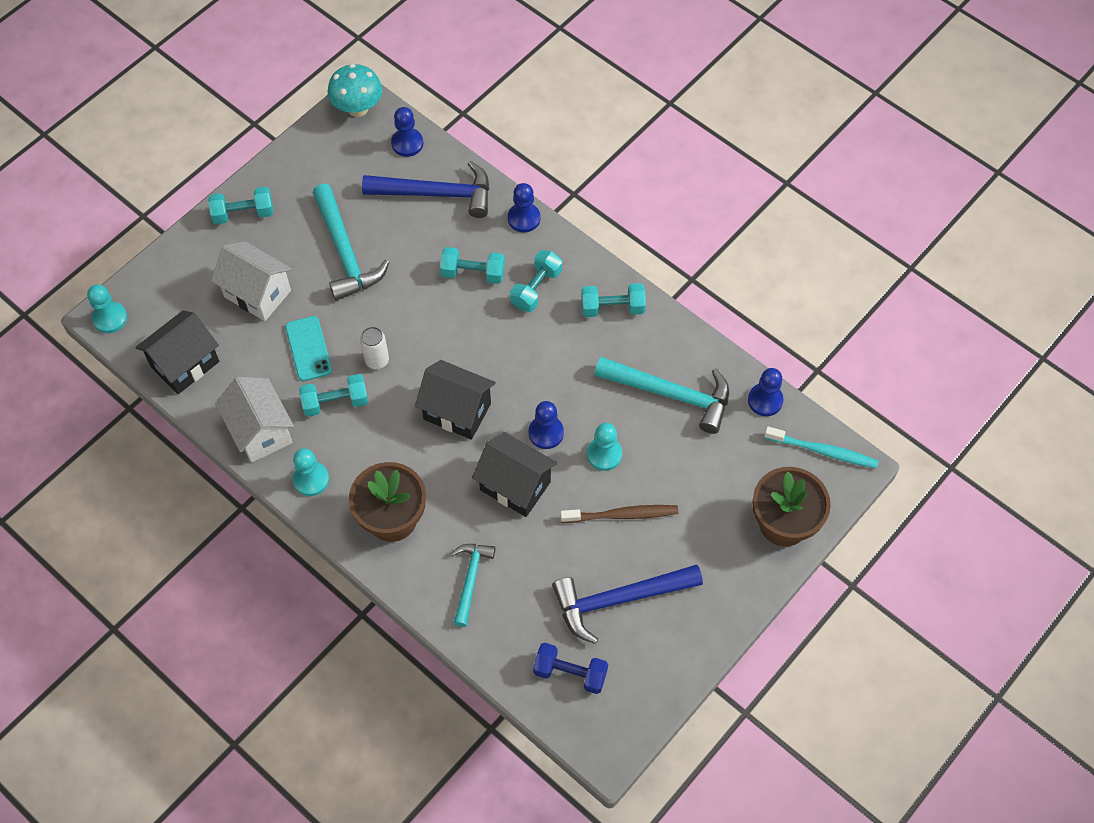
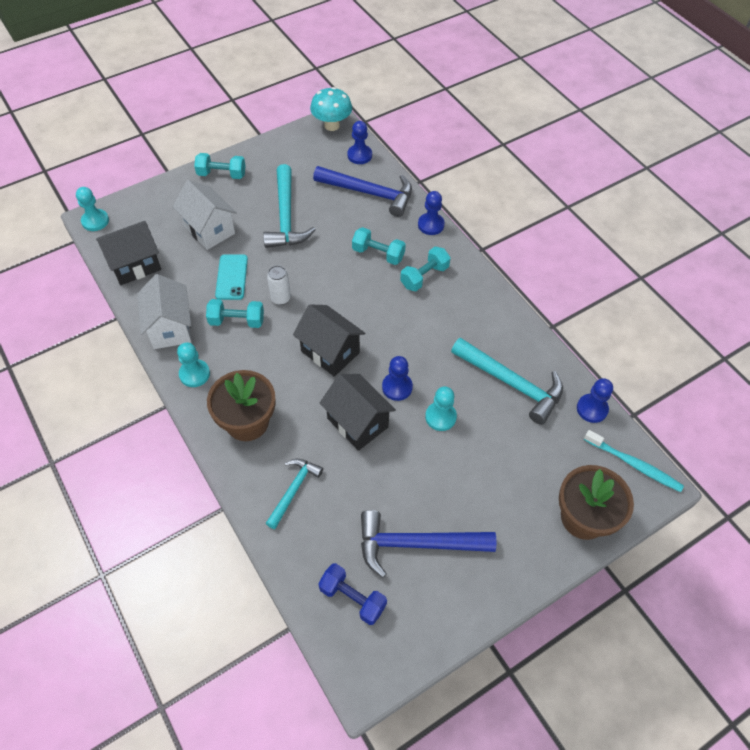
camera: 15 degrees right, 5 degrees down
brown toothbrush [560,505,678,523] -> none
turquoise dumbbell [581,283,646,317] -> none

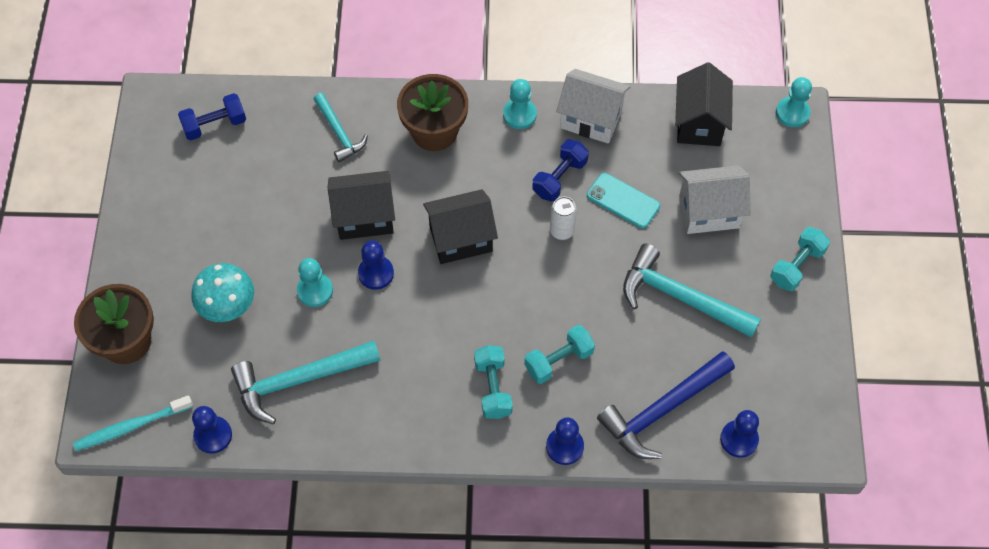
camera: 125 degrees right, 5 degrees up
turquoise dumbbell [206,299,264,328] -> blue dumbbell [532,139,589,201]
turquoise mushroom [310,87,352,131] -> turquoise mushroom moved to [191,263,254,322]
blue hammer [361,510,496,578] -> none

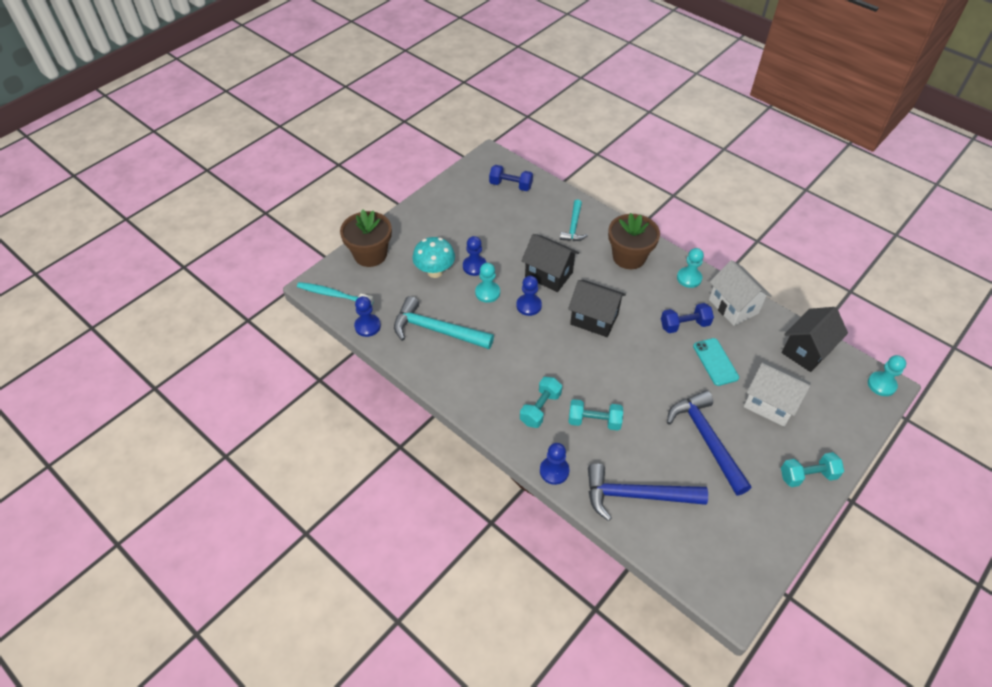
camera: 40 degrees right, 10 degrees down
white can [550,197,577,240] -> none
turquoise hammer [623,244,761,338] -> blue hammer [667,390,751,495]
blue pawn [720,410,759,458] -> blue pawn moved to [463,236,487,276]

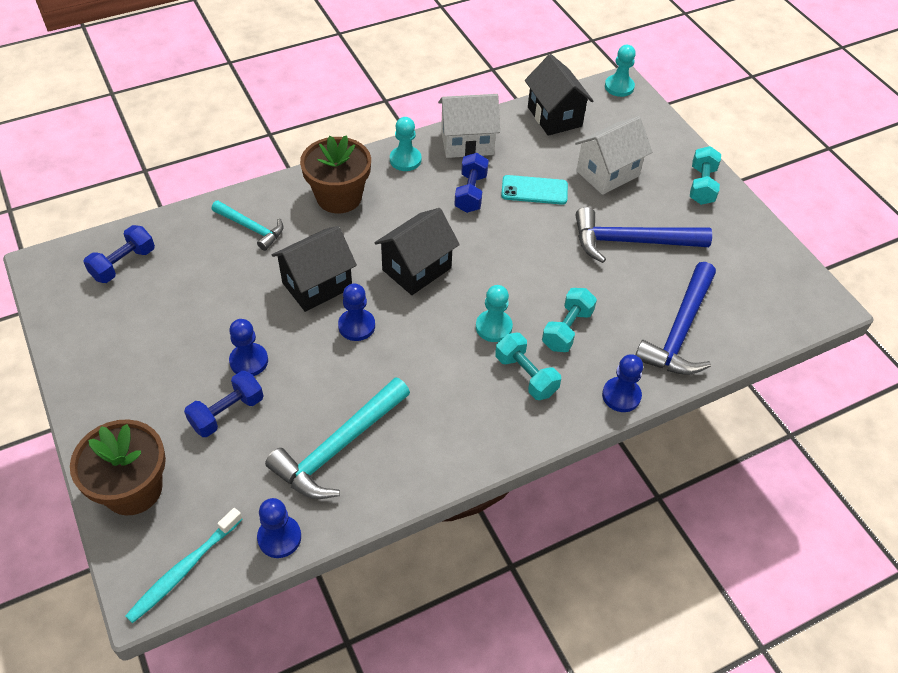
camera: 70 degrees left, 0 degrees up
turquoise mushroom [412,237,455,278] -> blue dumbbell [184,371,263,437]
turquoise pawn [475,263,500,303] -> turquoise pawn moved to [476,285,513,342]

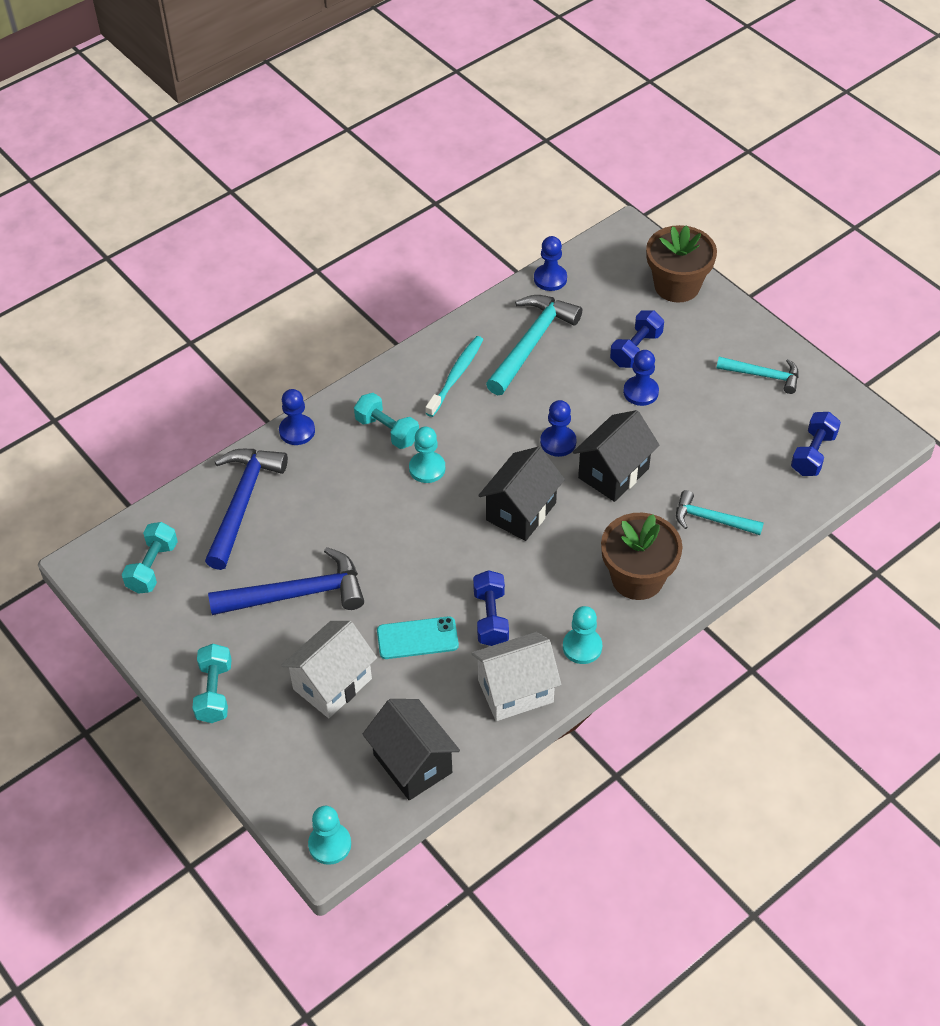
camera: 170 degrees right, 0 degrees up
turquoise toothbrush [125,508,243,623] -> turquoise toothbrush moved to [426,336,484,417]
turquoise dumbbell [542,288,597,352] -> turquoise dumbbell moved to [122,522,178,594]
none -> turquoise hammer [716,357,799,394]

